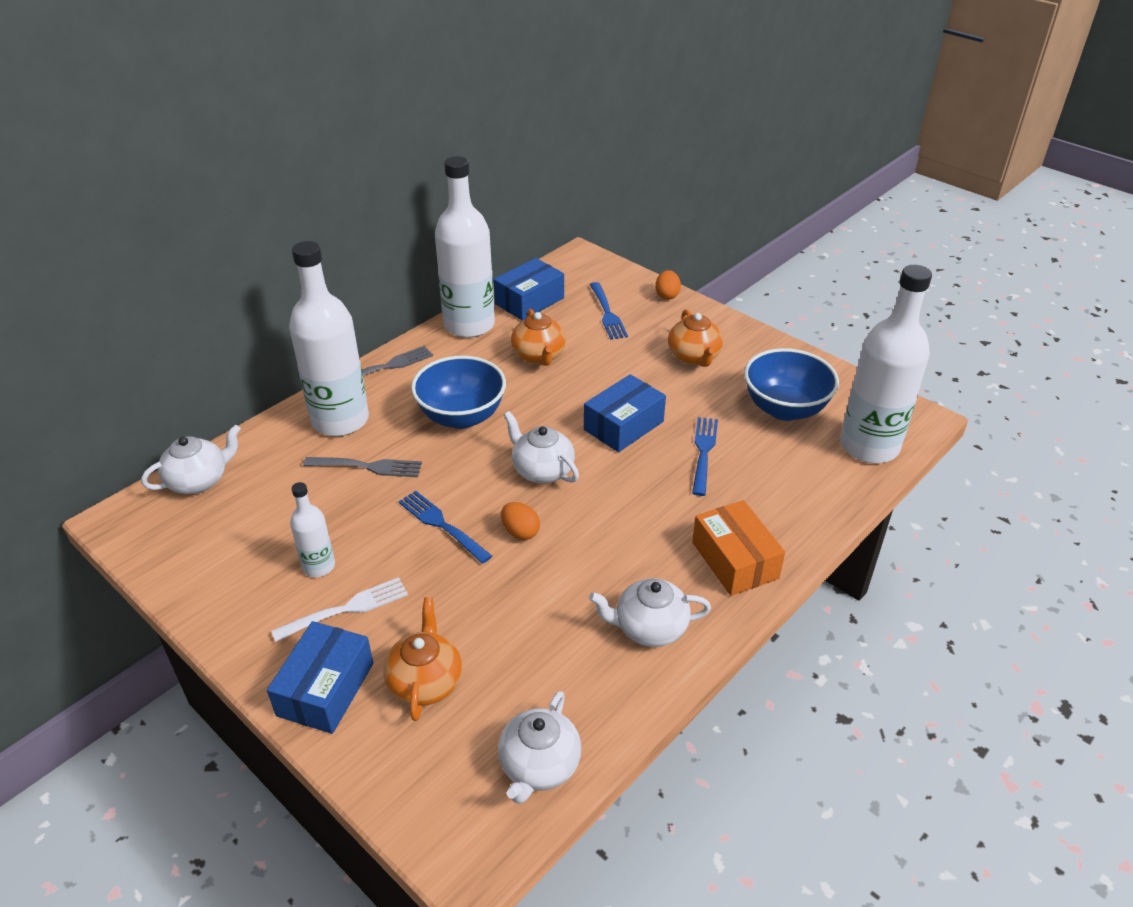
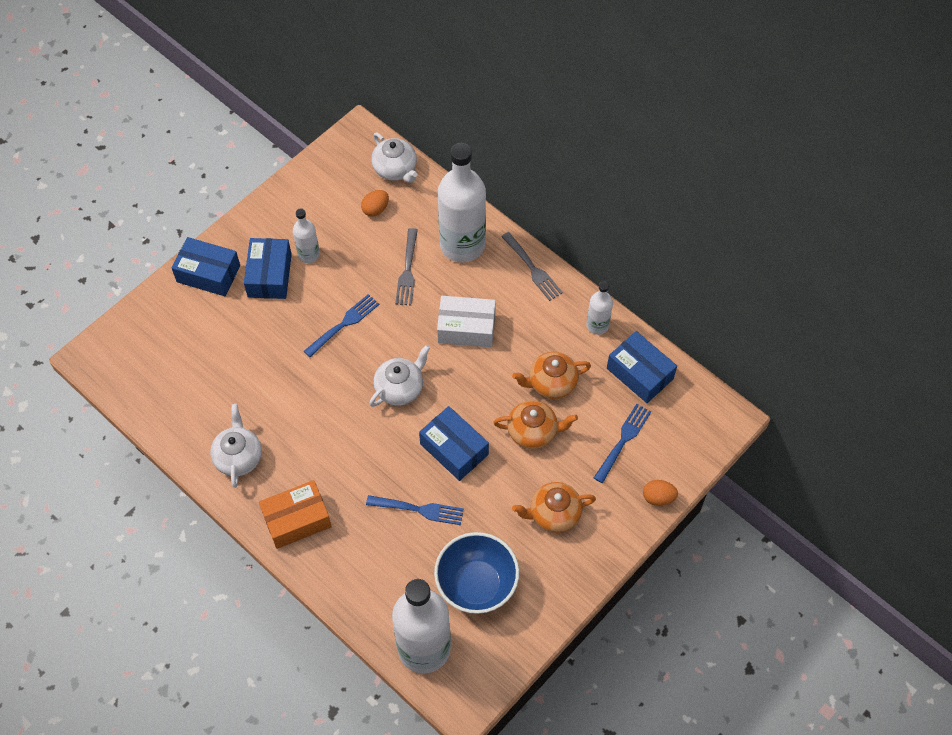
camera: 90 degrees right, 20 degrees up
white fork [271,577,408,642] -> blue box [244,238,292,299]
orange teapot [383,597,462,721] -> orange teapot moved to [493,400,578,449]
blue bowl [411,356,506,429] -> white box [437,296,496,347]
white bottle [435,156,495,338] -> white bottle [586,281,613,335], size x0.48
white teapot [498,691,581,804] -> none
orange egg [501,502,540,540] -> orange egg moved to [361,190,389,217]
blue fork [590,282,628,340] -> blue fork turned 135 degrees clockwise [594,404,651,483]

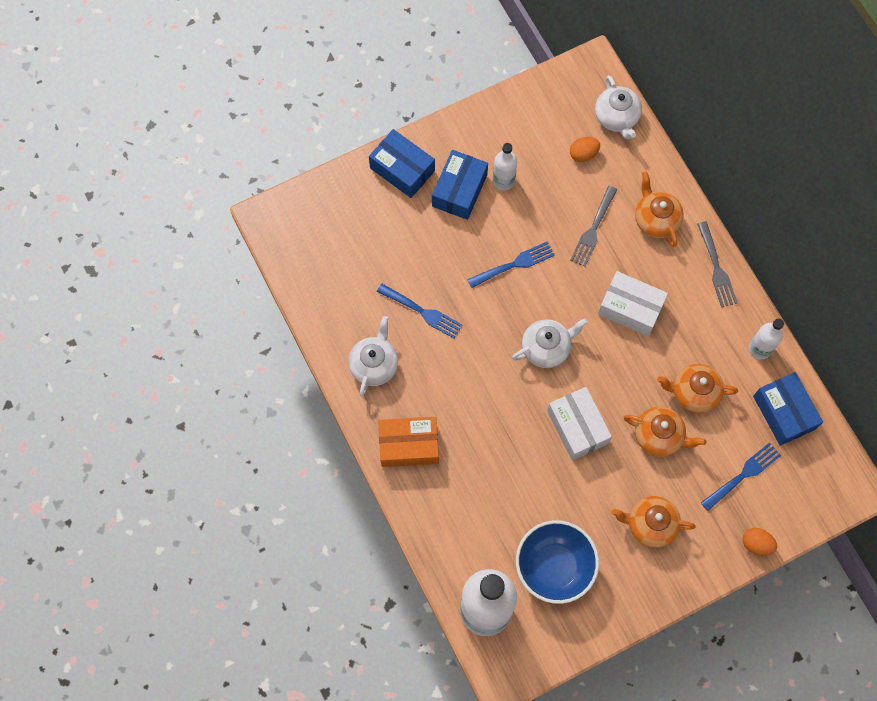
camera: 20 degrees right, 10 degrees up
blue fork [366,495,464,525] -> blue fork moved to [377,284,463,338]
blue box [419,406,489,481] -> white box [547,387,612,460]
white bottle [438,143,486,263] -> orange teapot [635,172,684,247]

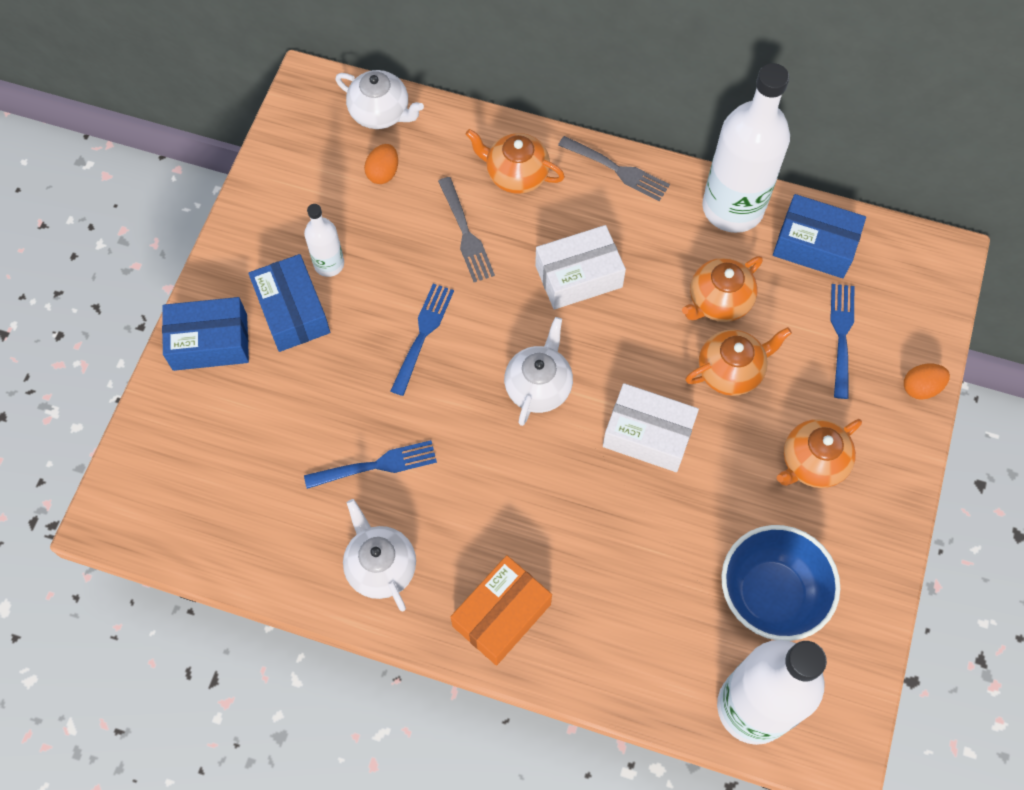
camera: 45 degrees left, 5 degrees down
white bottle [749,319,784,360] -> white bottle [702,63,790,233], size x2.07

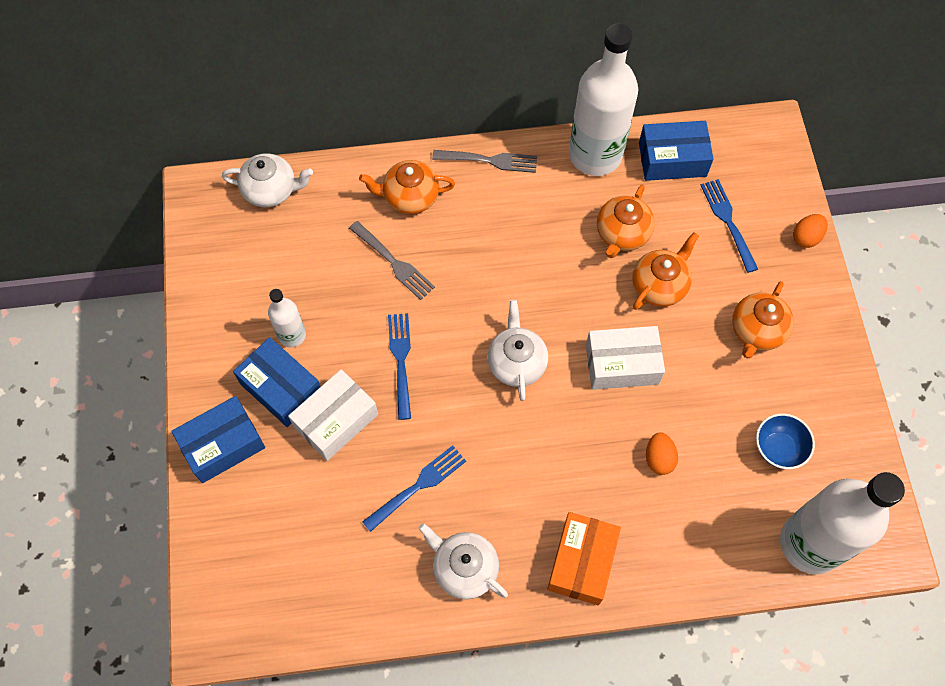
camera: 25 degrees left, 0 degrees up
orange egg [364,144,398,184] -> orange egg moved to [646,433,678,475]
white box [535,225,626,310] -> white box moved to [288,369,378,461]
blue bowl [721,525,840,641] -> blue bowl [756,413,815,469], size x0.59

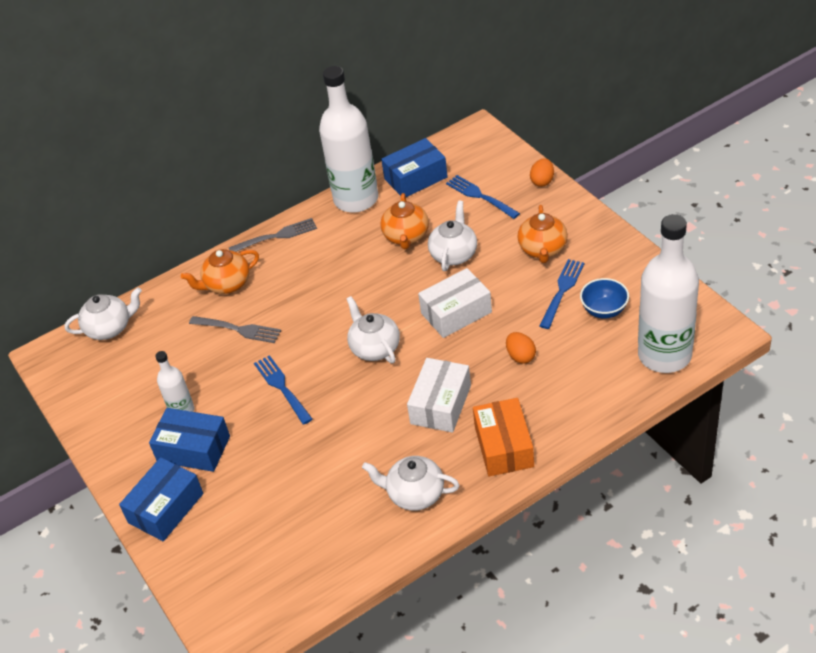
camera: 20 degrees left, 20 degrees down
white box [288,369,378,461] -> white box moved to [407,358,471,433]
blue fork [362,445,466,532] -> blue fork moved to [539,259,585,329]
orange teapot [632,232,699,310] -> white teapot [428,201,477,271]

